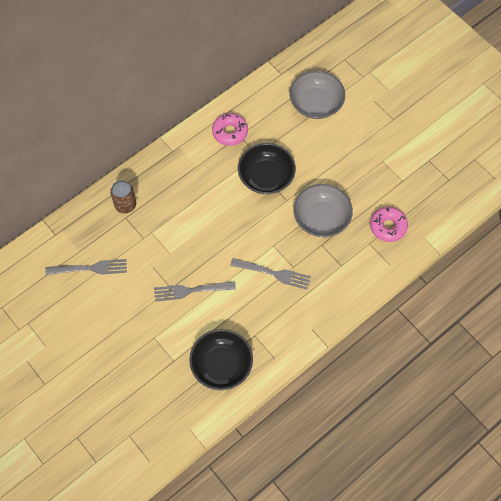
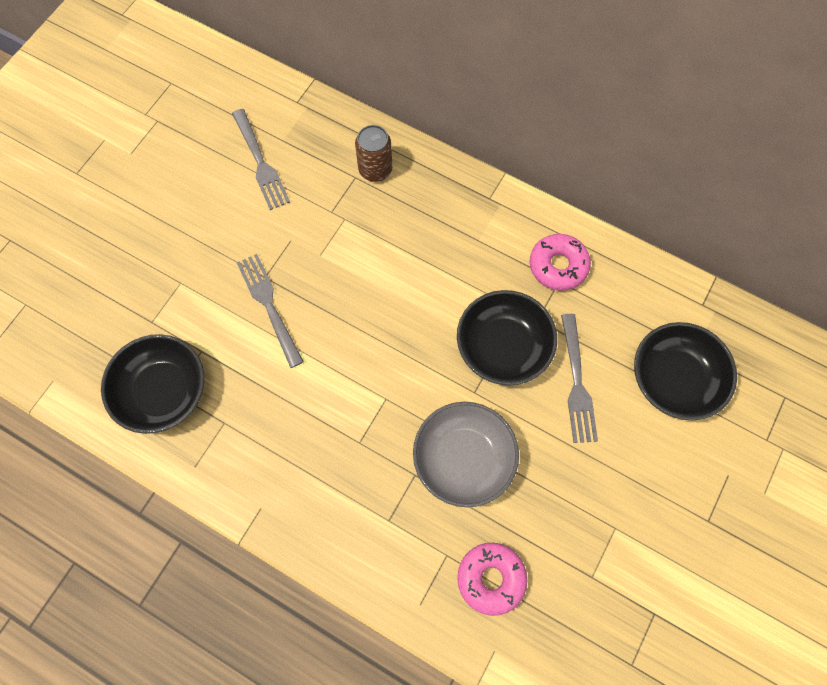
camera: 70 degrees right, 5 degrees up
grey fork [230,258,311,290] -> grey fork moved to [561,314,598,443]
grey bowl [289,71,345,119] -> black bowl [634,322,737,420]

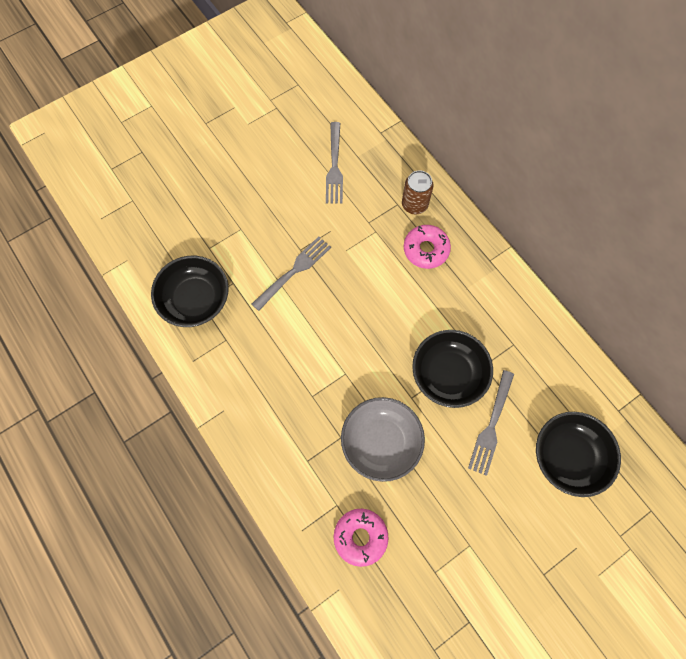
camera: 25 degrees right, 0 degrees up
grey fork [237,254,304,368] -> grey fork turned 45 degrees clockwise [252,236,331,311]
pink donut [530,234,591,291] -> pink donut moved to [404,225,451,269]

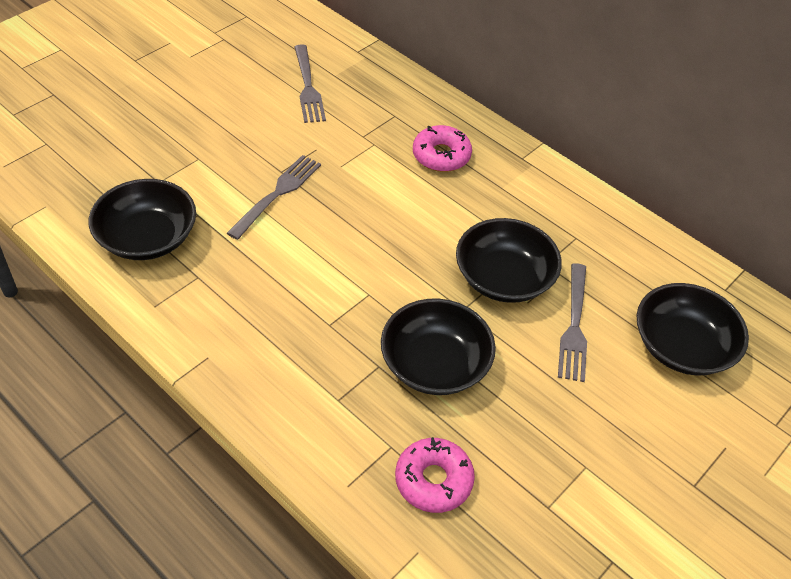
camera: 15 degrees left, 20 degrees down
grey bowl [341,397,425,482] -> black bowl [381,299,496,395]
brown can [402,170,433,215] -> none

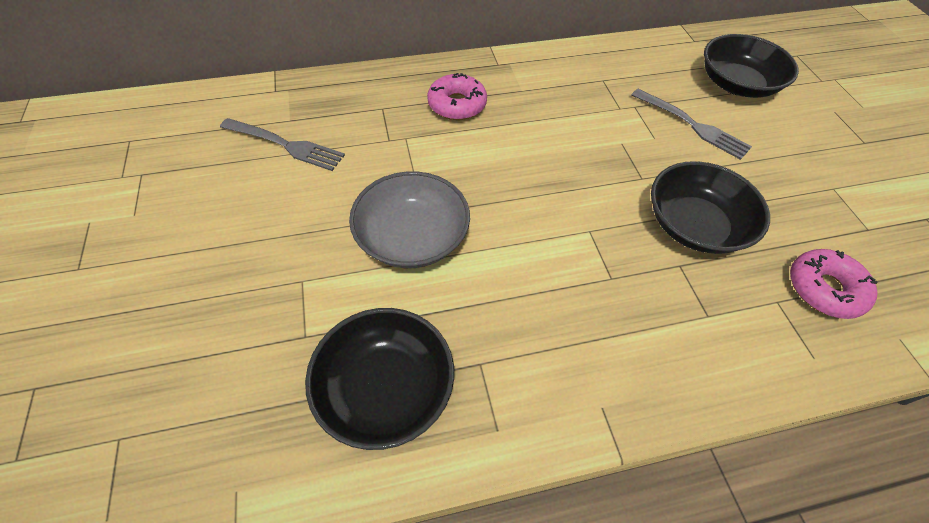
camera: 55 degrees left, 5 degrees up
grey fork [227,155,321,240] -> grey bowl [349,171,470,268]
black bowl [456,218,562,303] -> none

